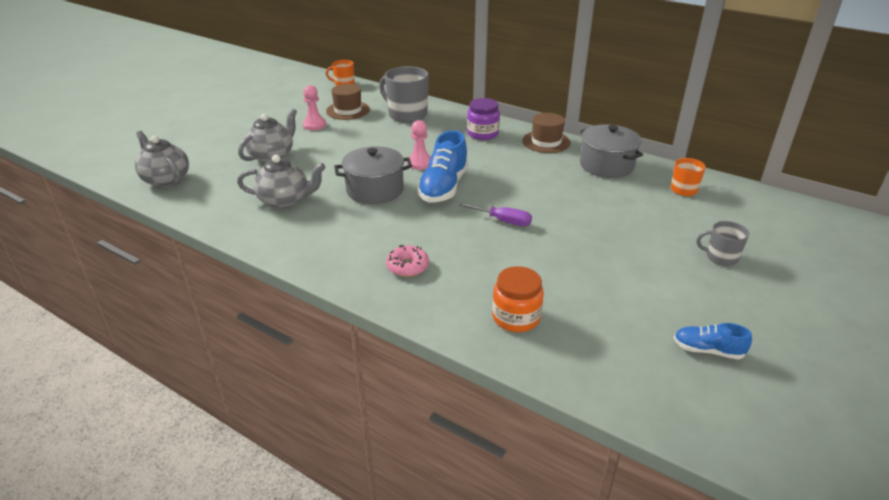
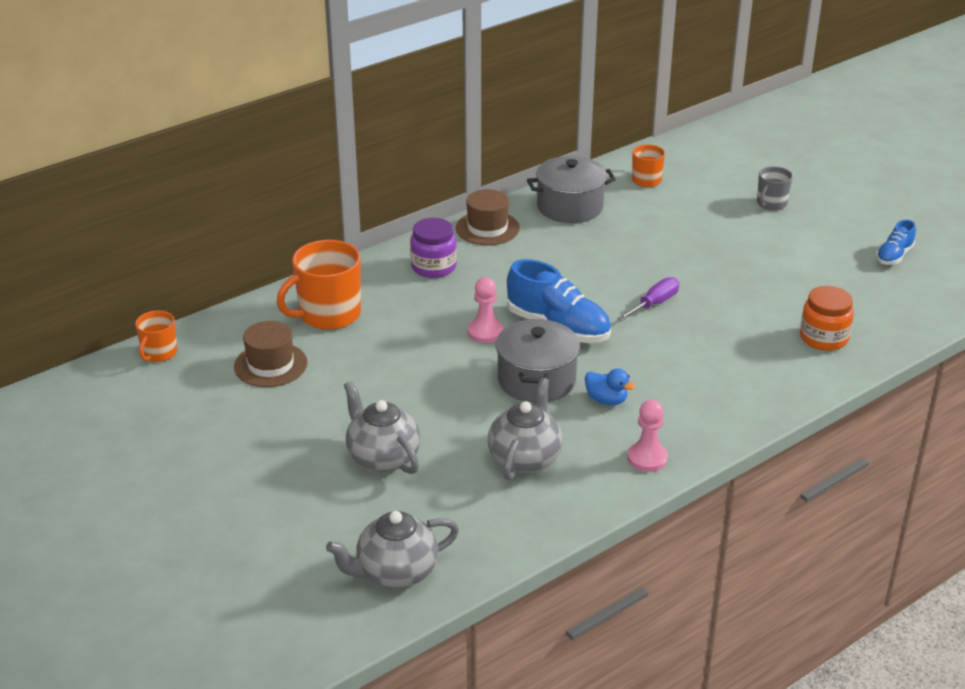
camera: 70 degrees left, 0 degrees up
pink pawn [303,85,326,130] -> pink pawn moved to [627,400,668,472]
grey mug [379,66,429,123] -> orange mug [276,240,361,330]
pink donut [386,245,429,277] -> none
none -> blue duck [585,368,635,405]

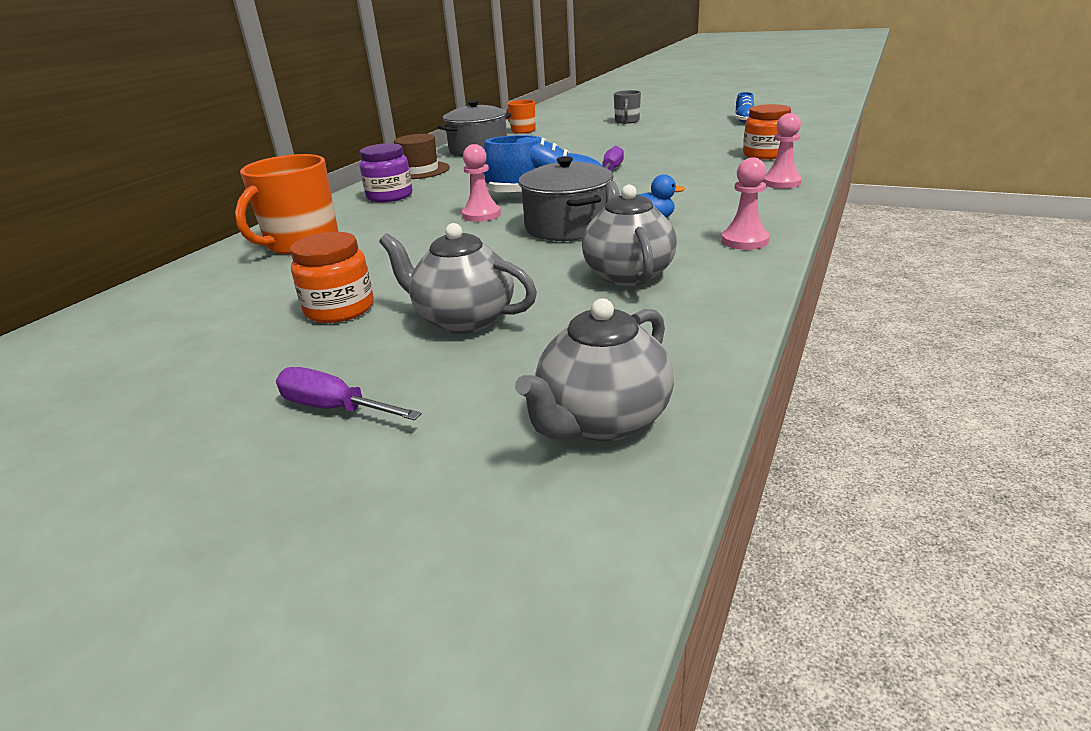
camera: 25 degrees left, 5 degrees down
orange mug [135,311,177,362] -> none
brown hat [234,321,308,387] -> none
none -> purple screwdriver [276,367,422,420]
none -> orange jar [290,232,374,323]
none -> pink pawn [762,113,802,189]

